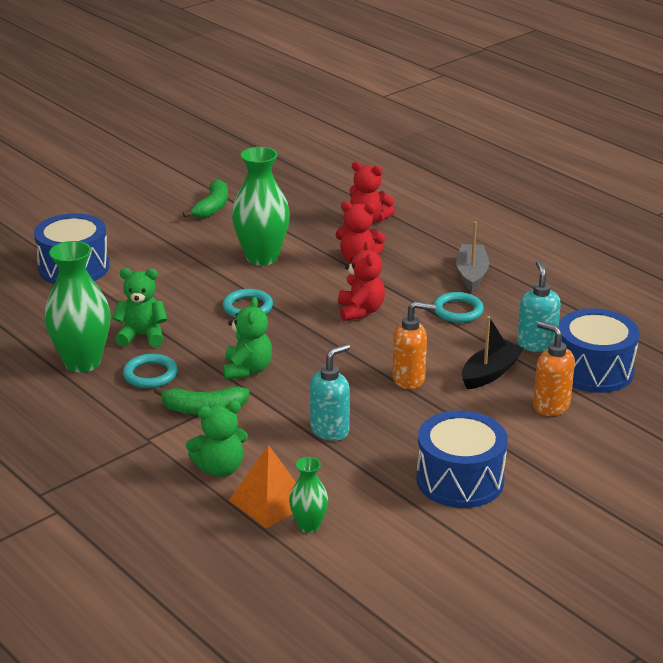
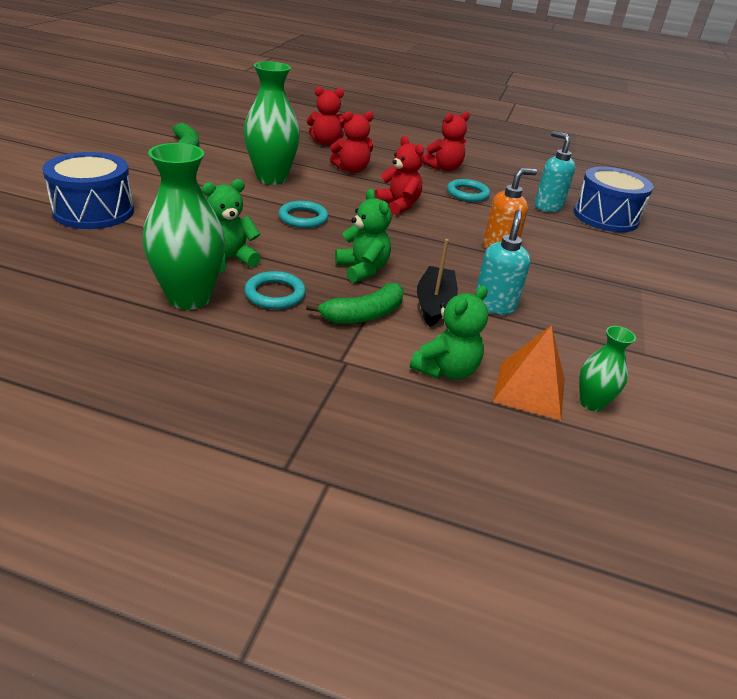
camera: 35 degrees left, 5 degrees up
blue drum [416,411,508,508] -> none
grey boat [456,221,489,291] -> red teddy bear [423,112,470,171]
black boat [462,316,524,389] -> black boat moved to [417,239,458,327]
orange soap dispenser [533,321,575,416] -> none

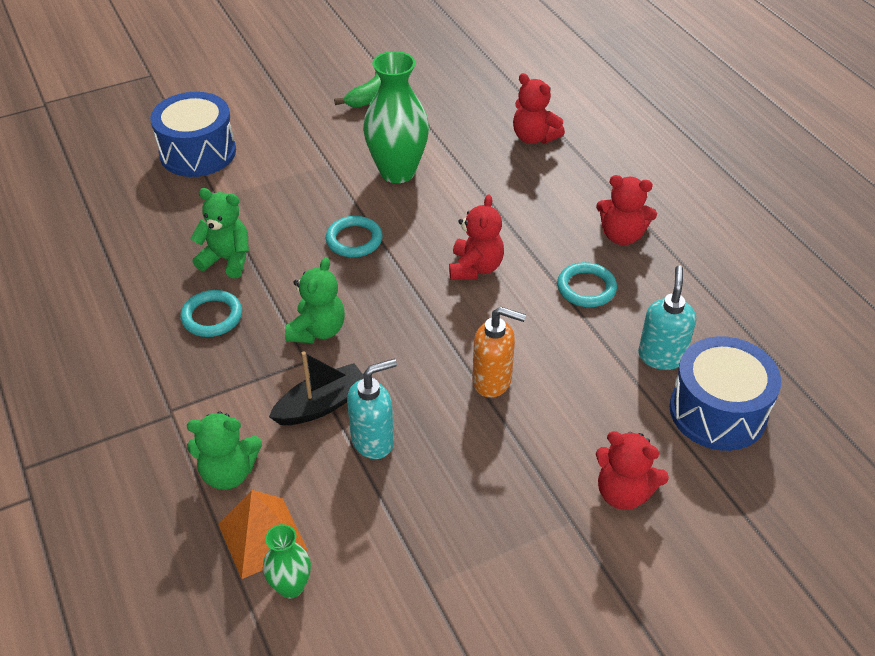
camera: 50 degrees right, 10 degrees up
green vase [143,143,225,310] -> none
green banana [306,283,403,324] -> none
red teddy bear [330,111,374,173] -> red teddy bear moved to [596,431,669,510]

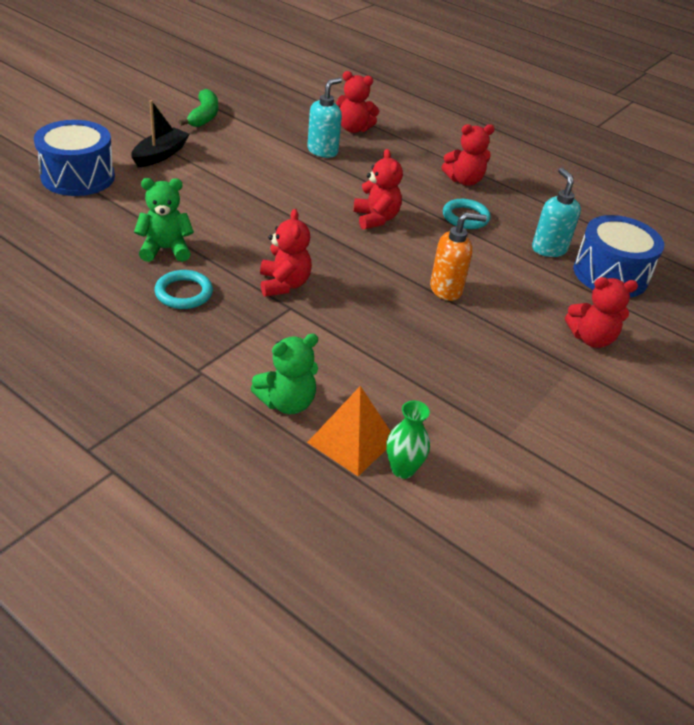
camera: 30 degrees left, 5 degrees down
black boat [269,352,364,425] -> black boat moved to [131,100,189,168]
green teddy bear [285,257,345,343] -> red teddy bear [260,209,312,297]
turquoise ring [326,216,383,257] -> none
turquoise soap dispenser [347,359,397,459] -> turquoise soap dispenser moved to [307,78,342,158]
green vase [363,51,429,183] -> none

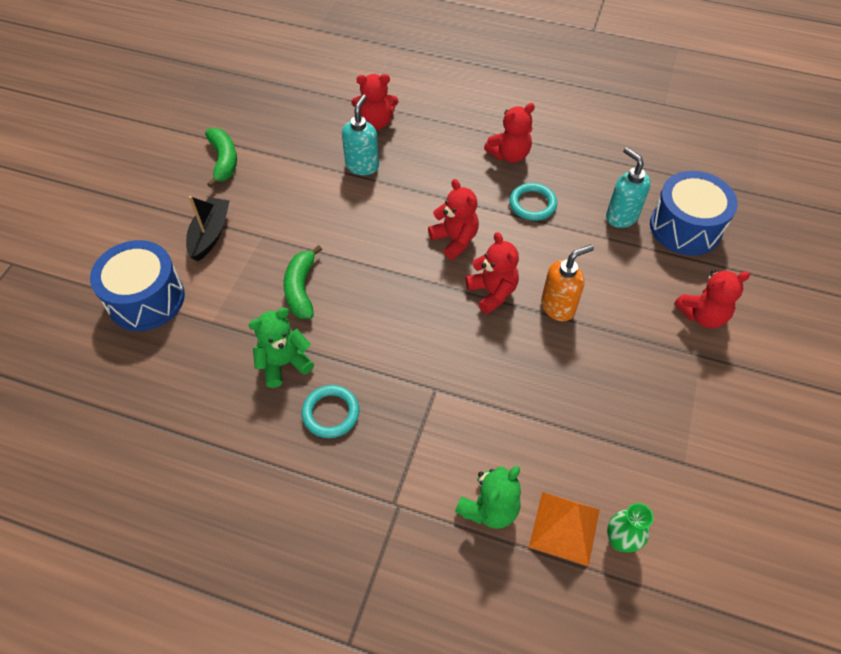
camera: 15 degrees left, 15 degrees up
red teddy bear [260,209,312,297] -> red teddy bear moved to [466,232,519,314]
none -> green banana [283,245,322,319]

